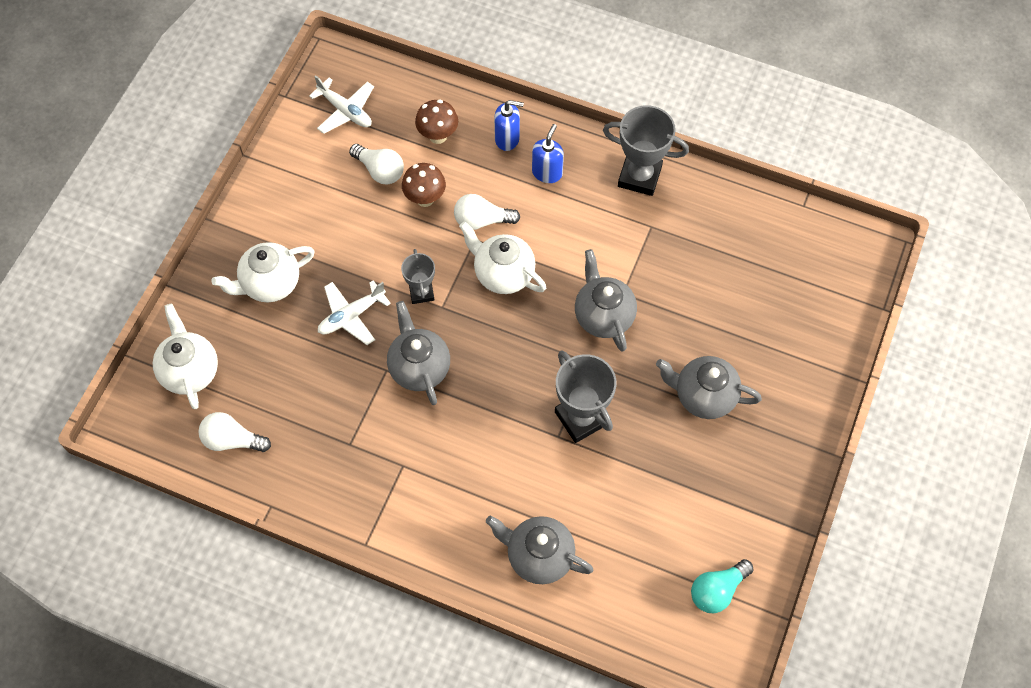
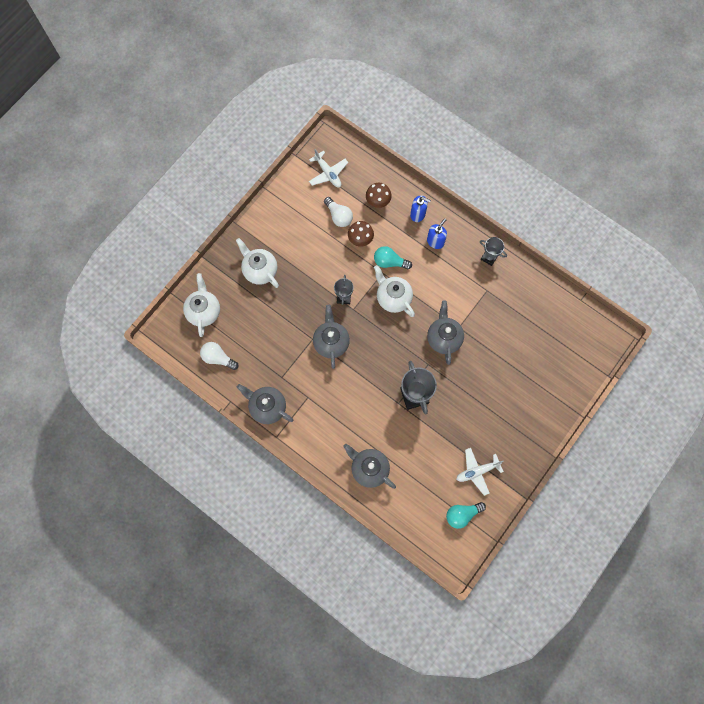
camera: 15 degrees right, 10 degrees up
white teapot [211,242,315,302] -> white teapot turned 60 degrees clockwise [236,238,279,288]
white plane [318,280,391,345] -> white plane moved to [456,448,504,496]
white light bulb [454,194,520,230] -> turquoise light bulb [374,246,412,269]
grey trophy [603,105,689,196] -> grey trophy [480,237,507,266], size x0.59
grey teapot [656,356,762,419] -> grey teapot moved to [237,384,294,424]

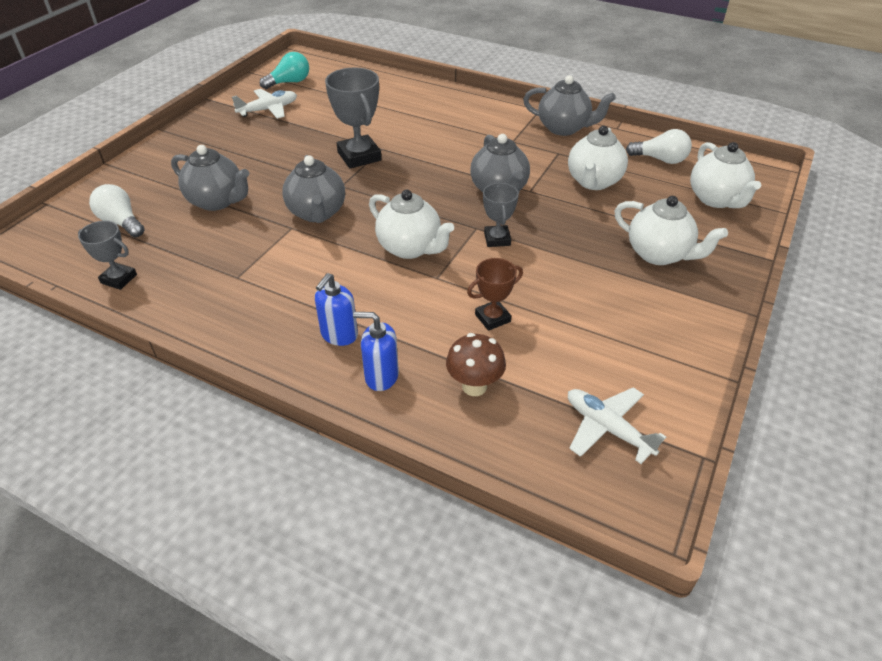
camera: 170 degrees right, 30 degrees down
white light bulb [324,197,353,227] -> white light bulb moved to [89,184,144,237]
grey teapot [343,444,396,489] -> grey teapot moved to [171,145,249,211]
brown mushroom [348,221,374,247] -> brown trophy [467,258,523,331]
turquoise light bulb [374,246,412,269] -> none
grey trophy [480,237,507,266] -> grey trophy moved to [78,221,137,290]
none -> white teapot [568,126,628,190]

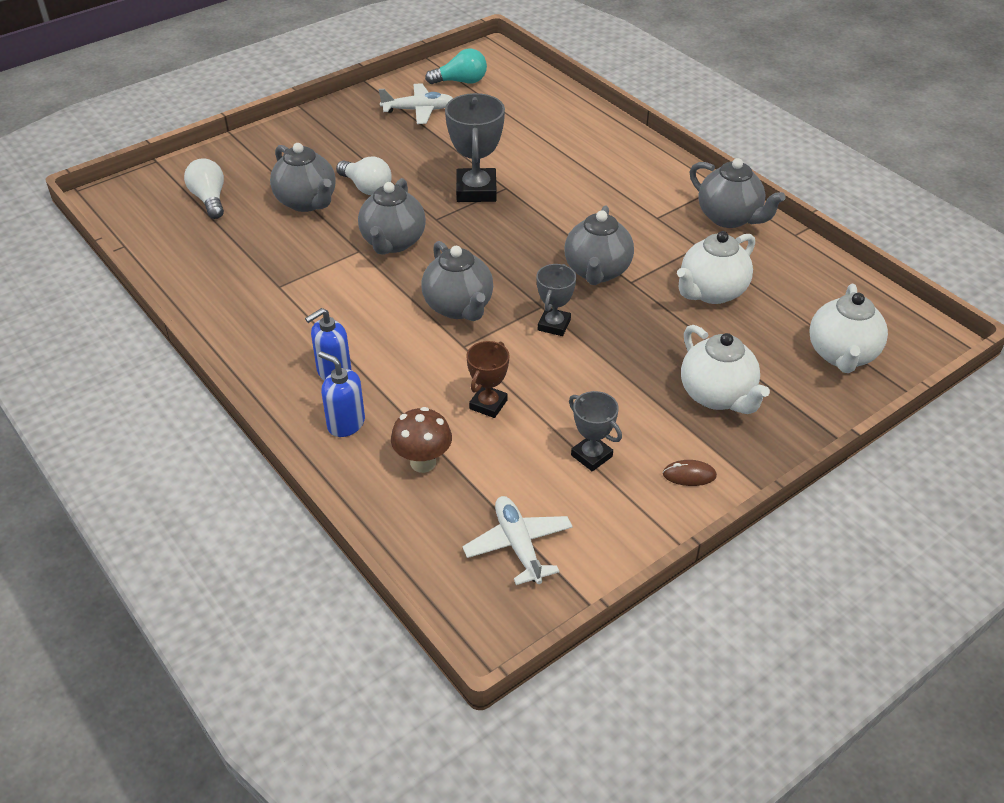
camera: 25 degrees right, 0 degrees up
grey trophy [78,221,137,290] -> grey trophy moved to [569,391,622,471]
white teapot [369,190,454,259] -> grey teapot [421,241,493,321]
brown trophy [467,258,523,331] -> brown trophy turned 60 degrees counterclockwise [466,341,509,418]
white light bulb [626,129,692,164] -> white light bulb moved to [336,156,392,195]
none -> brown mouse [663,460,717,486]

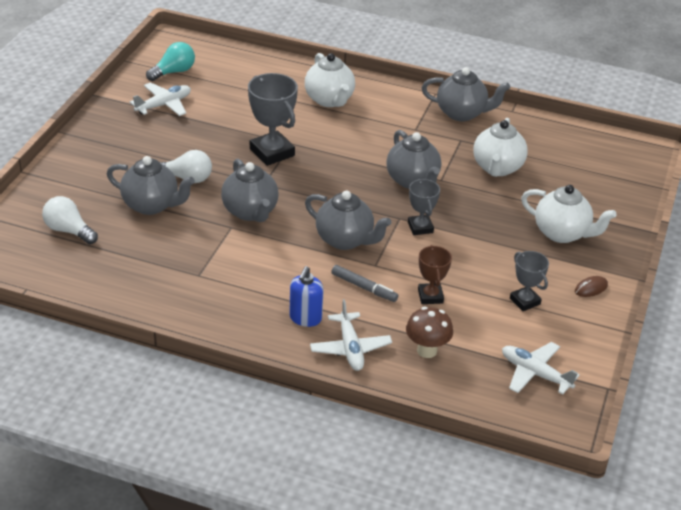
camera: 35 degrees left, 5 degrees down
blue soap dispenser [319,351,365,437] -> white plane [310,299,392,371]
grey trophy [569,391,622,471] -> grey trophy turned 45 degrees clockwise [510,251,549,311]
white teapot [809,284,888,373] -> white teapot moved to [305,53,355,107]
none -> grey marker [331,265,398,302]

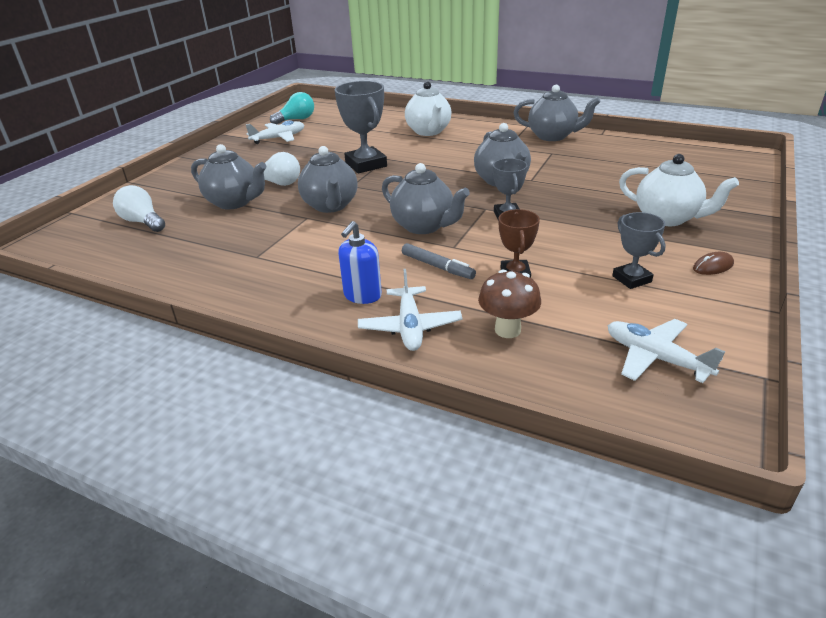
camera: 10 degrees right, 5 degrees down
white teapot [473,118,528,177] -> none

